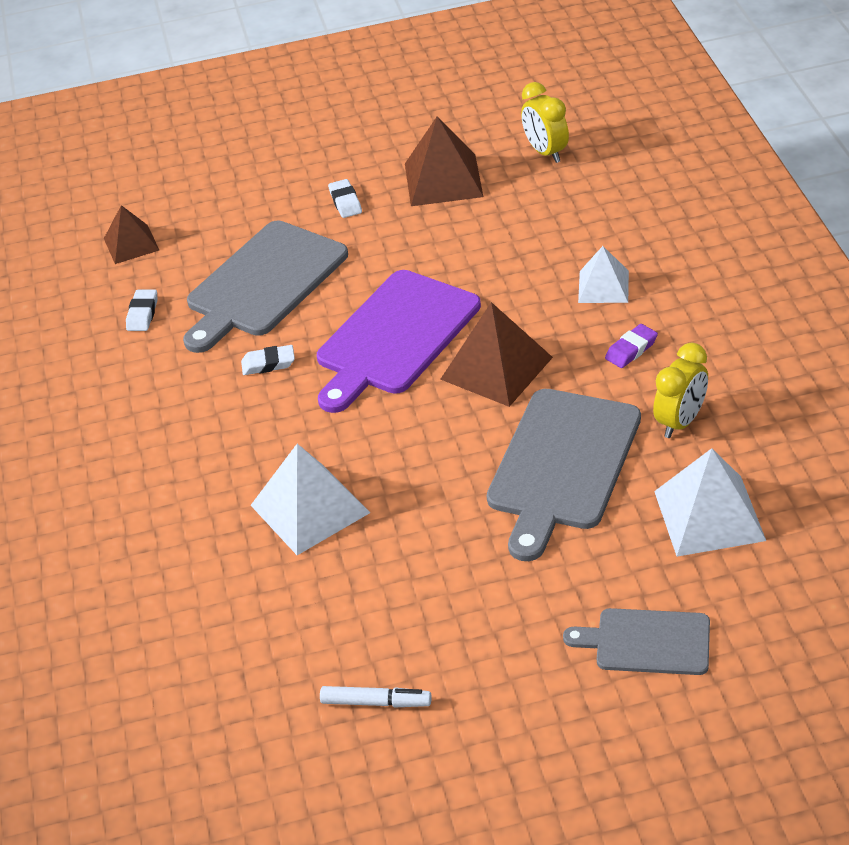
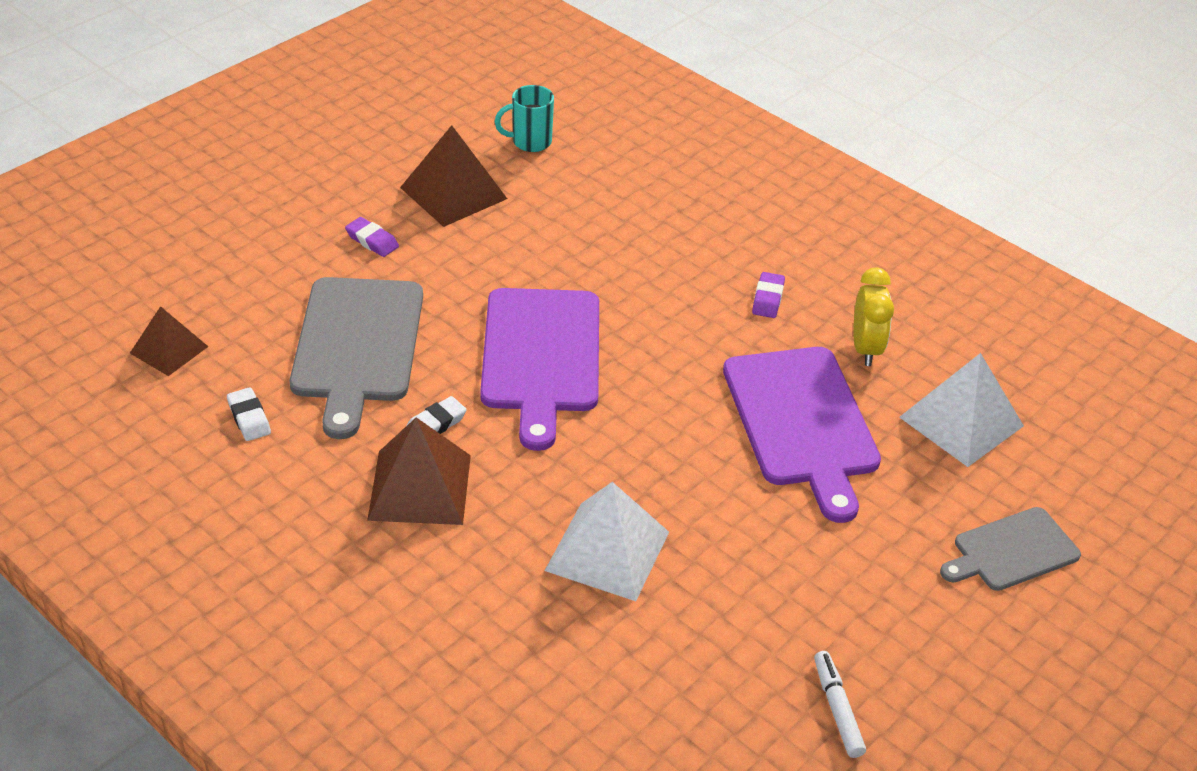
camera: 40 degrees left, 0 degrees up
white marker [320,686,431,707] -> white marker turned 75 degrees counterclockwise [814,651,866,758]
white eraser [328,179,362,218] -> purple eraser [345,217,399,257]
brown pyramid [441,302,553,407] -> brown pyramid moved to [367,417,471,525]
grey cutting board [487,389,641,561] -> purple cutting board [723,347,881,523]
yellow clock [521,82,569,163] -> turquoise mug [495,85,554,152]
white pyramid [578,246,629,303] -> none

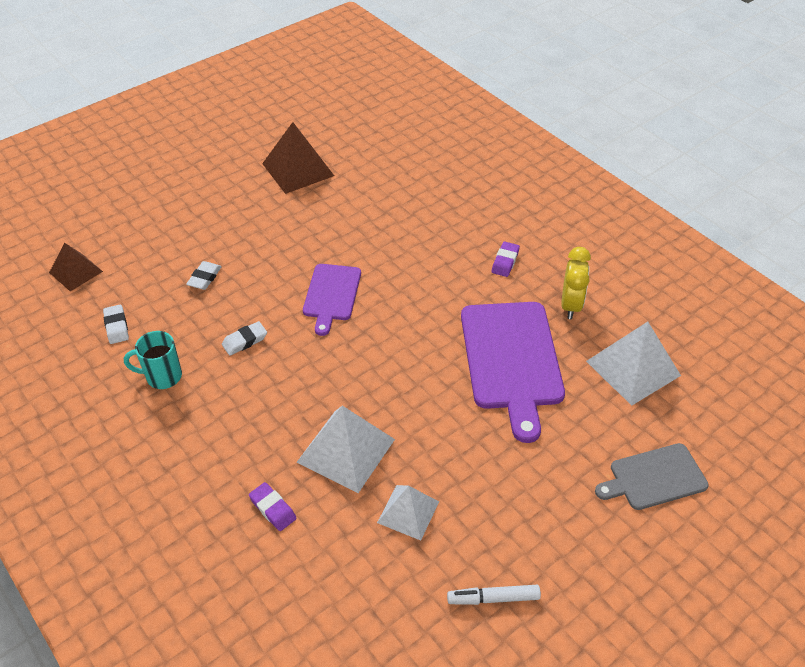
camera: 10 degrees right, 5 degrees up
grey cutting board [290,277,423,439] -> white eraser [186,261,222,290]
purple eraser [345,217,399,257] -> purple eraser moved to [249,482,297,531]
brown pyramid [367,417,471,525] -> none
purple cutting board [480,288,599,451] -> purple cutting board [303,264,361,336], size x0.58
turquoise mug [495,85,554,152] -> turquoise mug moved to [124,331,182,389]
white marker [814,651,866,758] -> white marker turned 90 degrees counterclockwise [447,585,541,605]
none -> white pyramid [377,485,439,540]

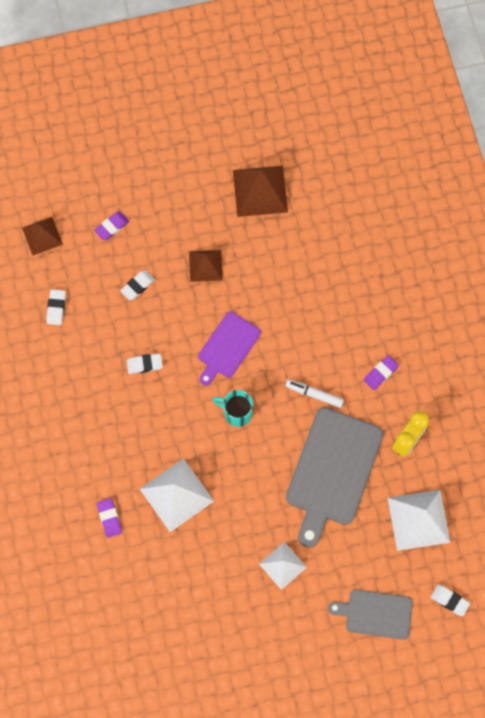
camera: 25 degrees right, 25 degrees up
turquoise mug [124,331,182,389] -> turquoise mug moved to [212,390,253,427]
white pyramid [377,485,439,540] -> white pyramid moved to [259,542,307,590]
white marker [447,585,541,605] -> white marker moved to [285,379,344,408]
purple cutting board [461,302,565,443] -> grey cutting board [286,407,384,548]
none -> purple eraser [94,212,129,240]
none -> brown pyramid [189,250,223,282]
none -> white eraser [431,584,470,617]

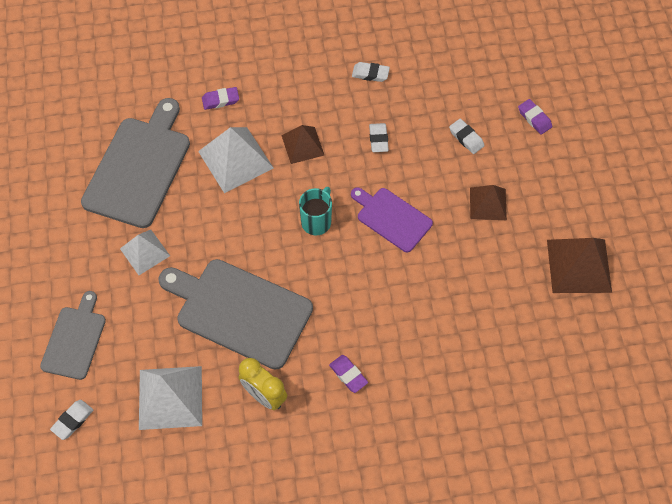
camera: 95 degrees right, 10 degrees down
brown pyramid [22,217,63,255] -> brown pyramid moved to [281,125,324,164]
white eraser [46,289,66,325] -> white eraser moved to [352,62,390,82]
white marker [285,379,344,408] -> none
none -> grey cutting board [81,98,190,228]

